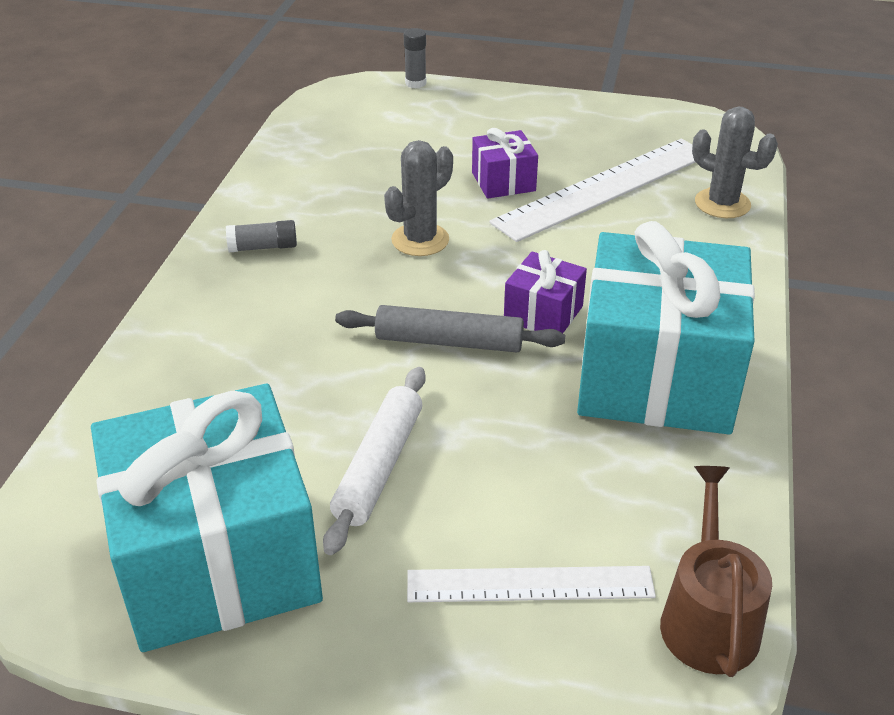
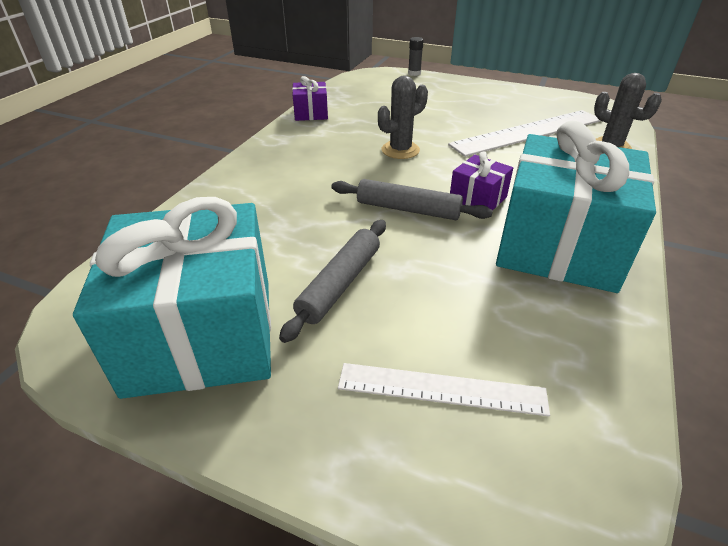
camera: 10 degrees right, 0 degrees up
grey glue stick [226,220,297,252] -> none
white rolling pin [323,367,426,555] -> grey rolling pin [279,220,386,343]
purple gift [472,128,538,199] -> purple gift moved to [292,76,328,121]
brown watering can [660,466,772,677] -> none

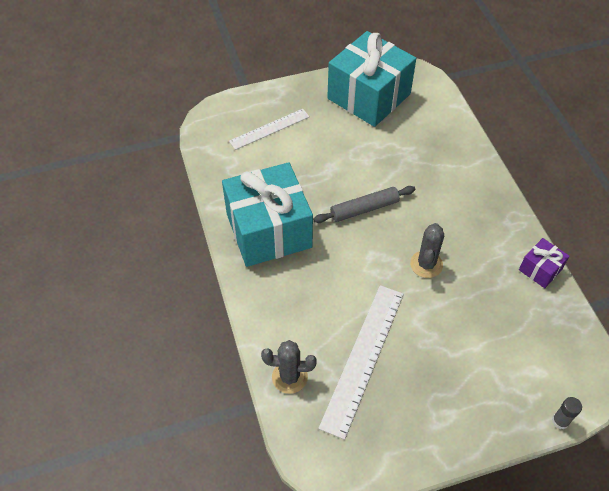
camera: 140 degrees right, 15 degrees up
grey rolling pin [279,220,386,343] -> none
purple gift [450,151,513,210] -> none

